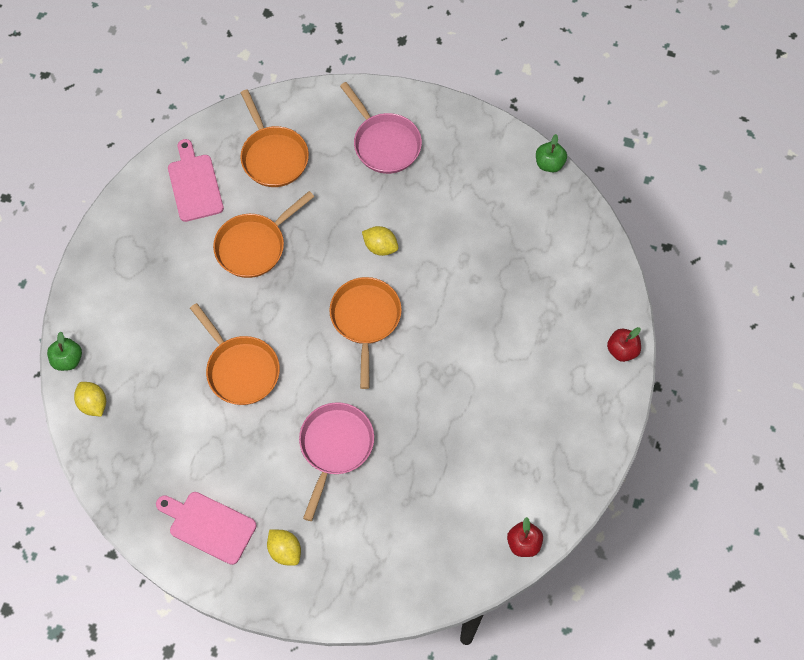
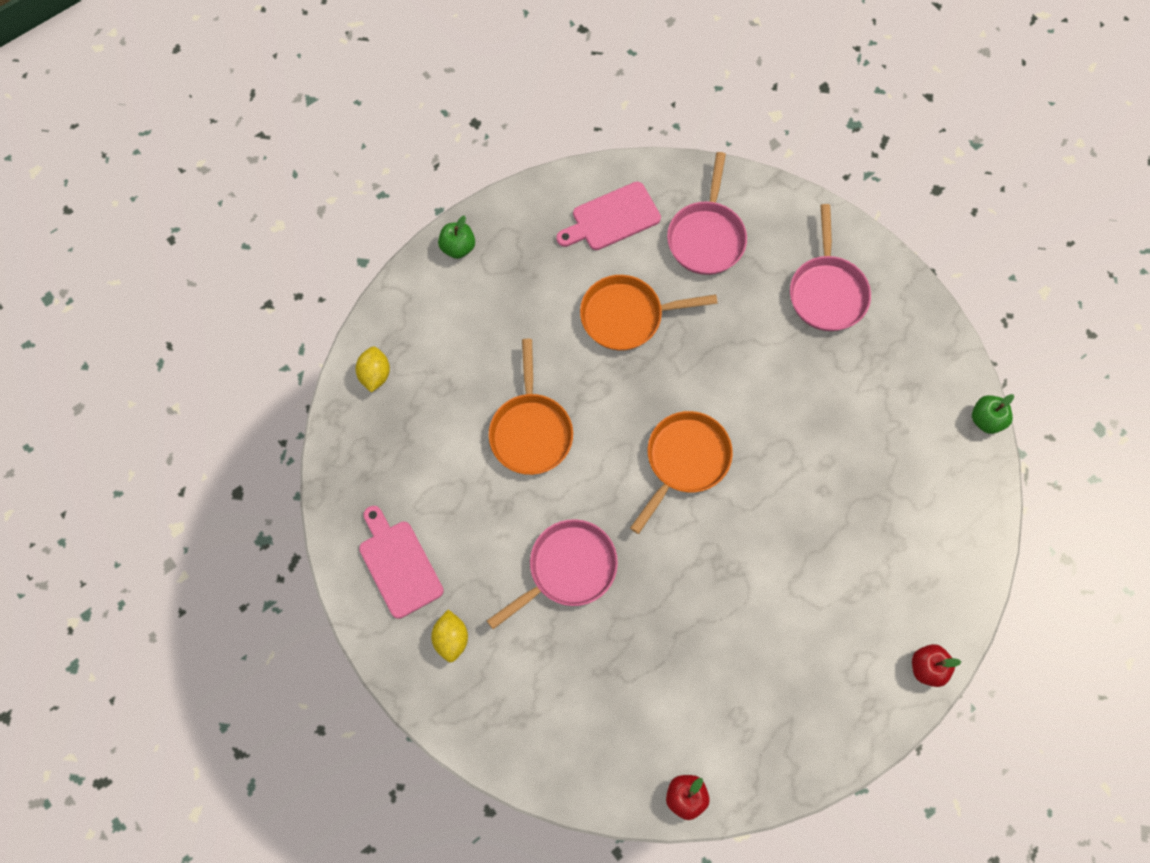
camera: 35 degrees right, 5 degrees up
green apple [47,331,82,371] -> green apple moved to [438,216,475,259]
pink cutting board [168,139,224,222] -> pink cutting board turned 135 degrees counterclockwise [556,182,661,250]
orange pan [240,90,309,187] -> pink pan [667,152,747,275]
yellow lemon [362,226,398,256] -> none

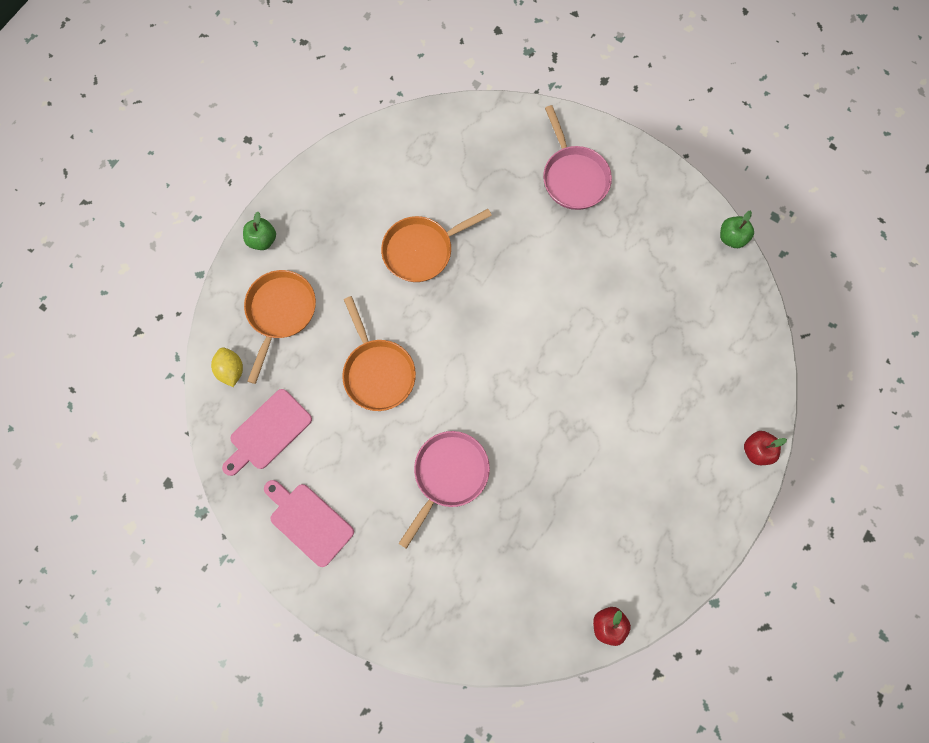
camera: 20 degrees left, 5 degrees up
yellow lemon [431,610,468,662] -> none
pink cutting board [556,182,661,250] -> pink cutting board moved to [222,389,312,476]
orange pan [630,411,733,534] -> orange pan moved to [244,270,316,384]
pink pan [667,152,747,275] -> none

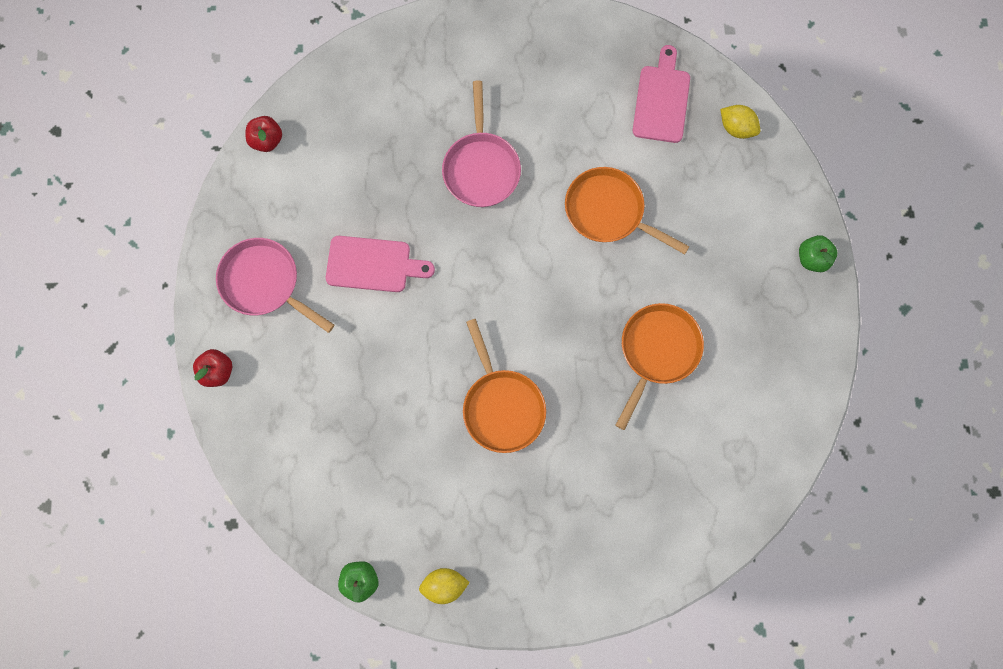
camera: 145 degrees right, 0 degrees up
orange pan [244,270,316,384] -> orange pan moved to [463,319,546,453]
pink cutting board [264,480,354,567] -> pink cutting board moved to [326,236,435,292]
pink pan [543,105,612,210] -> pink pan moved to [216,238,334,333]
none -> yellow lemon [419,568,470,604]

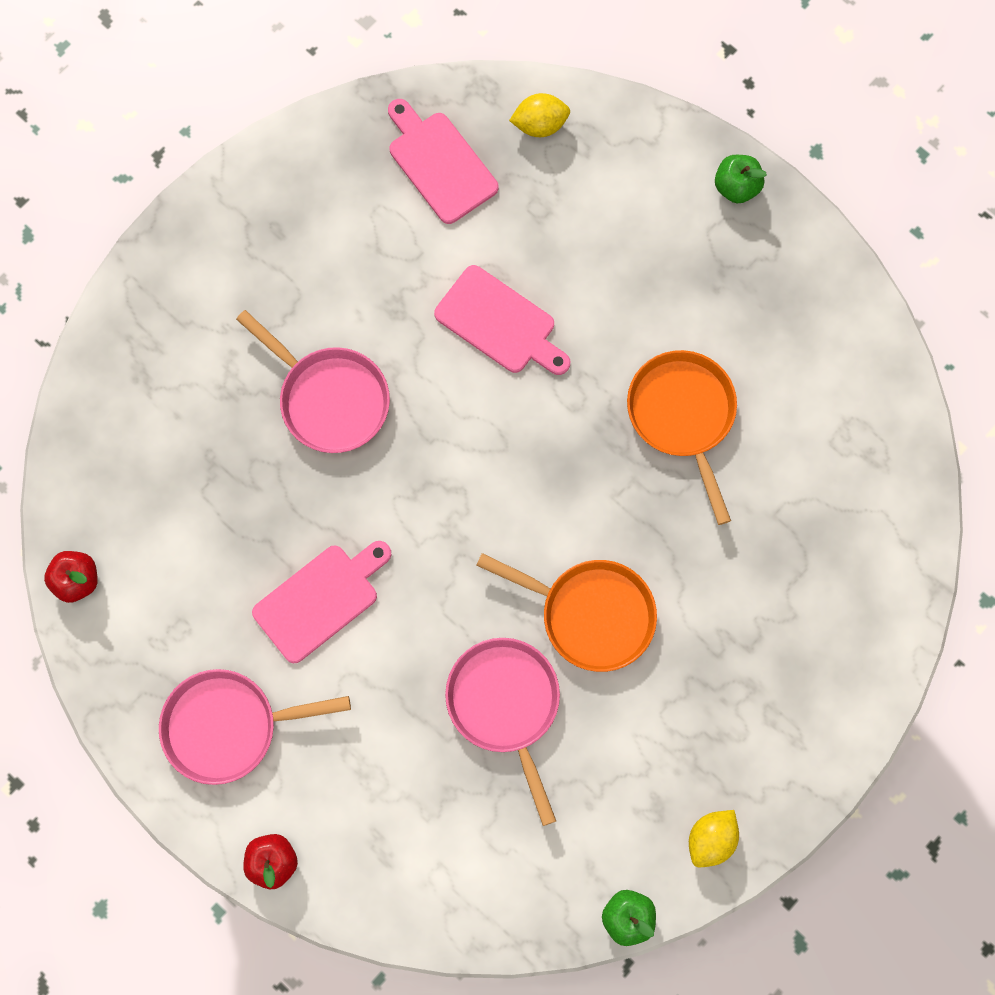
camera: 45 degrees left, 0 degrees up
orange pan [565,167,690,254] -> pink cutting board [434,265,570,375]
none -> pink pan [445,638,560,826]

